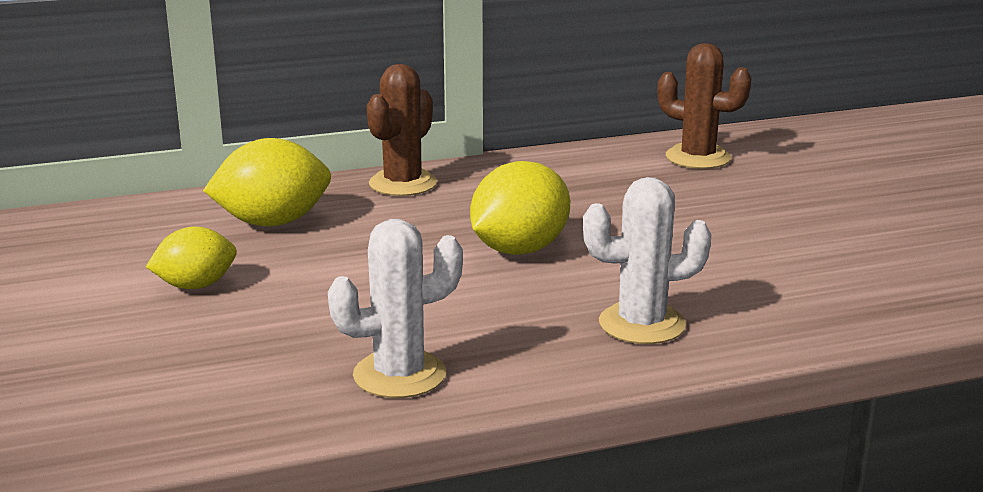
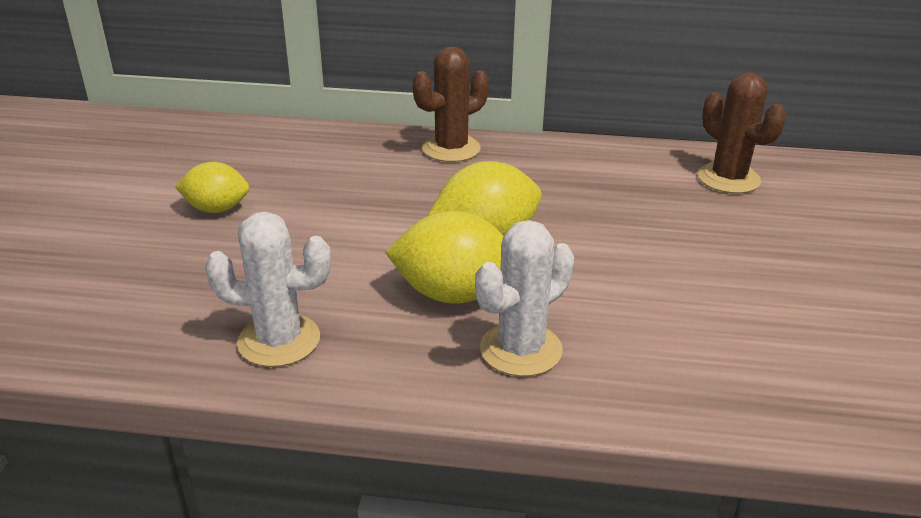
camera: 25 degrees right, 10 degrees up
yellow lemon [203,138,331,227] -> yellow lemon moved to [385,211,504,304]
white cactus [583,177,711,344] -> white cactus turned 60 degrees counterclockwise [475,220,574,377]

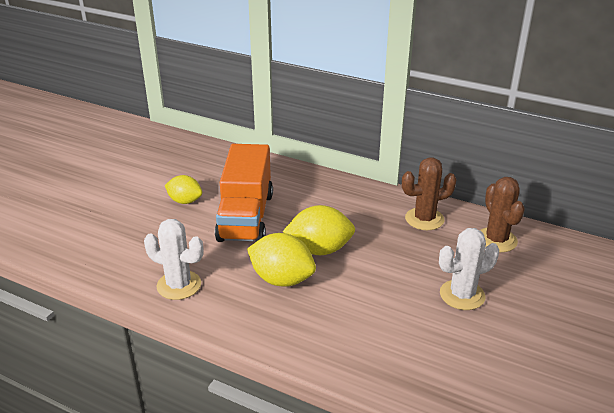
camera: 20 degrees right, 0 degrees up
brown cactus [413,46,489,162] -> brown cactus moved to [402,157,457,230]
white cactus [475,220,574,377] -> white cactus moved to [439,228,499,310]
none -> orange truck [215,144,273,242]

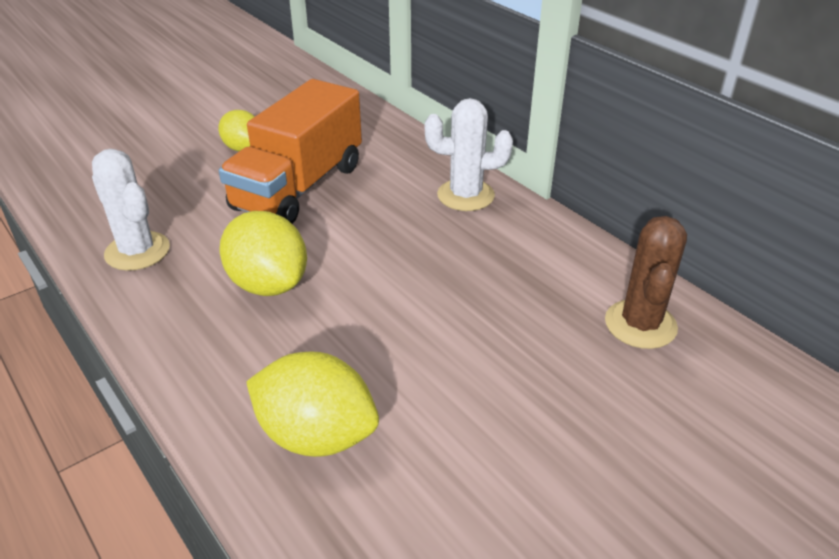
camera: 25 degrees right, 5 degrees up
yellow lemon [283,205,355,255] -> yellow lemon moved to [246,351,379,457]
brown cactus [402,157,457,230] -> none
white cactus [439,228,499,310] -> white cactus moved to [425,98,513,211]

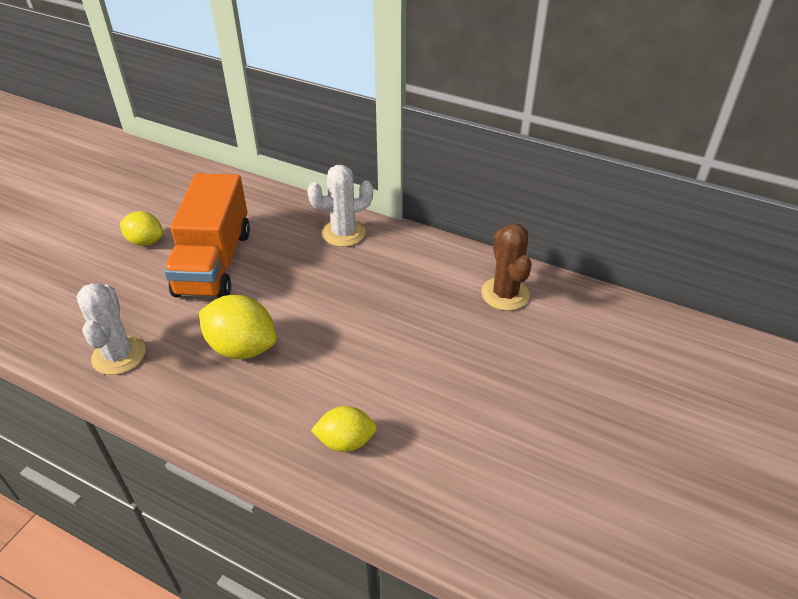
camera: 25 degrees left, 5 degrees up
white cactus [92,149,170,271] -> white cactus turned 60 degrees clockwise [76,283,146,375]
yellow lemon [246,351,379,457] -> yellow lemon [311,406,377,452], size x0.64

